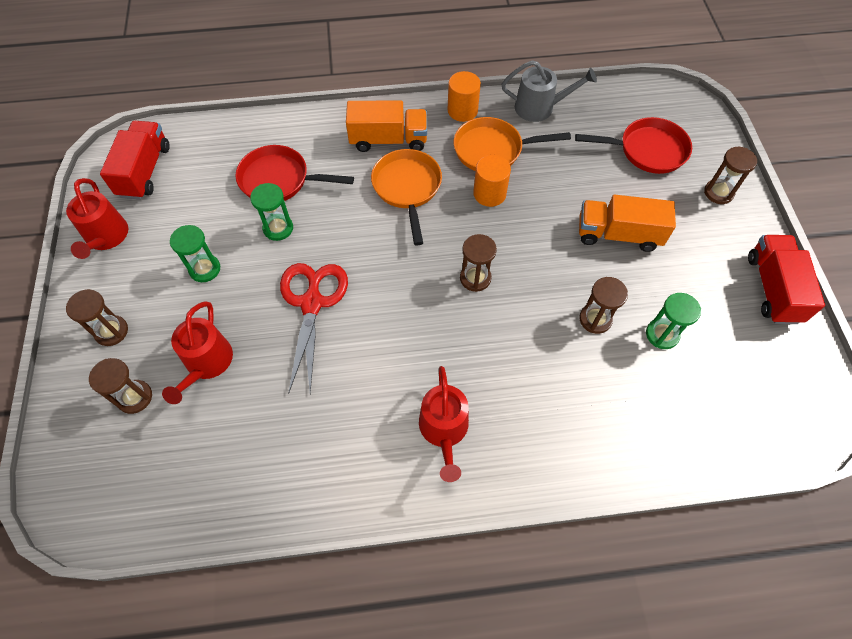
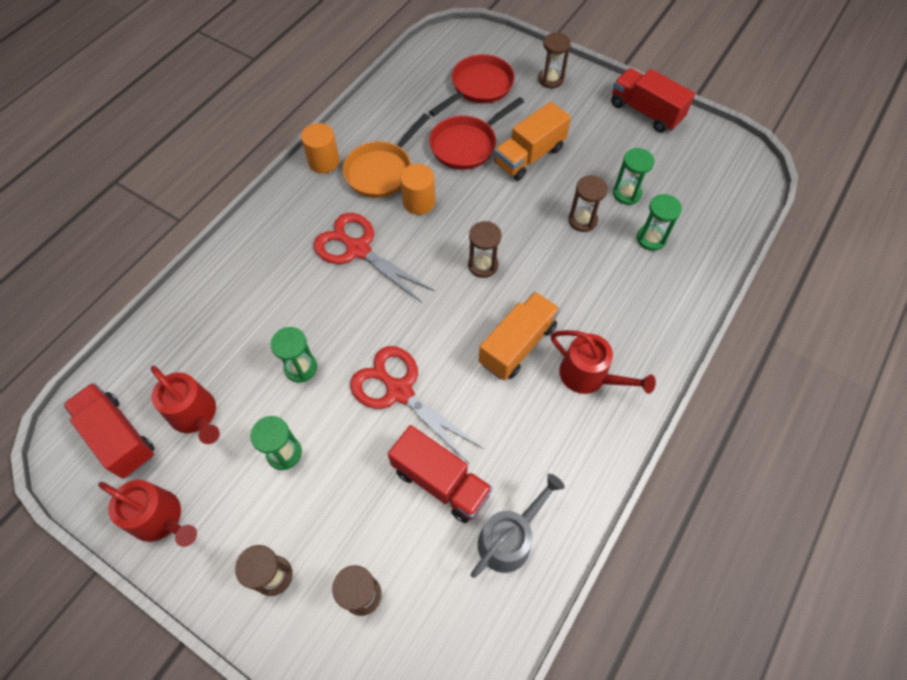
camera: 50 degrees left, 0 degrees up
red watering can [162,301,233,404] -> red watering can moved to [151,366,220,444]
red pan [235,145,354,201] -> red pan moved to [429,97,524,170]
orange truck [346,100,427,152] -> orange truck moved to [479,292,560,380]
orange pan [371,149,442,246] -> red scissors [314,213,434,303]
grey watering can [502,60,597,122] -> grey watering can moved to [471,474,565,578]
none -> red truck [388,425,493,523]
none -> green hourglass [637,194,682,251]

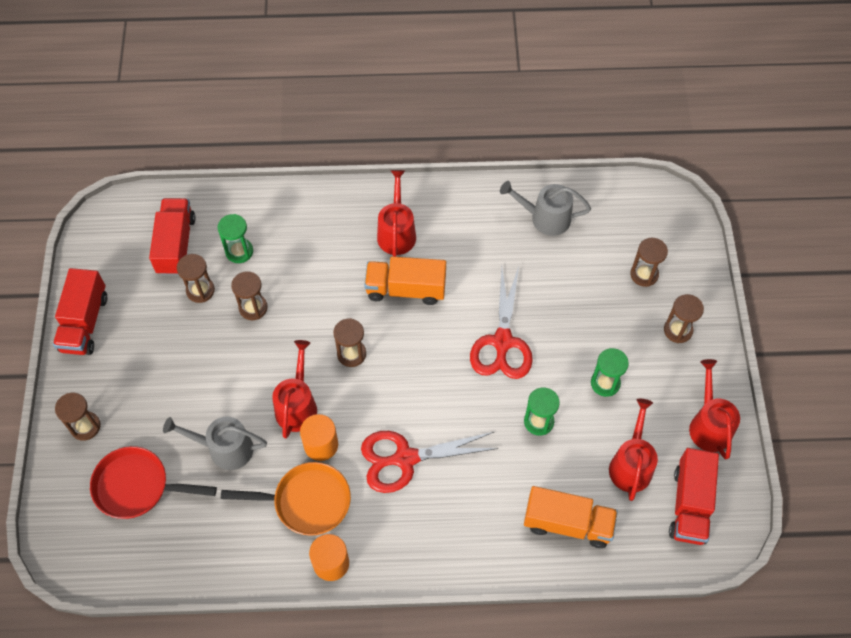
camera: 125 degrees left, 0 degrees up
red scissors [314,213,434,303] -> red scissors turned 75 degrees clockwise [361,431,499,493]
red truck [388,425,493,523] -> red truck moved to [149,198,196,275]
red pan [429,97,524,170] -> grey watering can [163,417,267,470]
orange truck [494,102,571,181] -> orange truck moved to [524,486,618,548]
green hourglass [613,148,654,205] -> brown hourglass [177,254,215,303]
none -> red watering can [272,340,317,439]

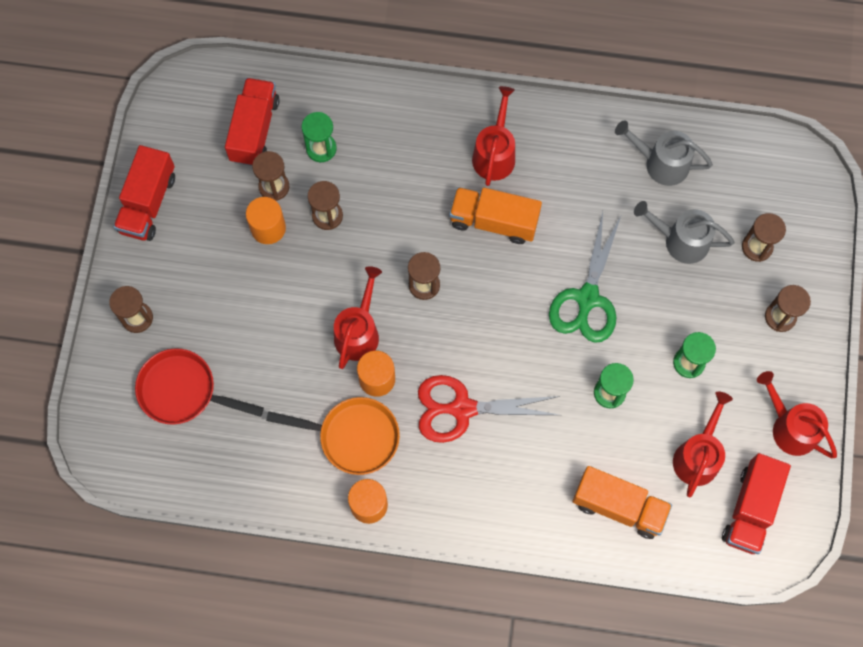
camera: 10 degrees right, 10 degrees up
grey watering can [163,417,267,470] -> grey watering can moved to [634,201,734,264]
red scissors [470,266,533,379] -> green scissors [549,212,622,343]
red watering can [689,359,740,460] -> red watering can turned 45 degrees counterclockwise [757,371,837,458]
none -> orange cylinder [246,197,286,244]

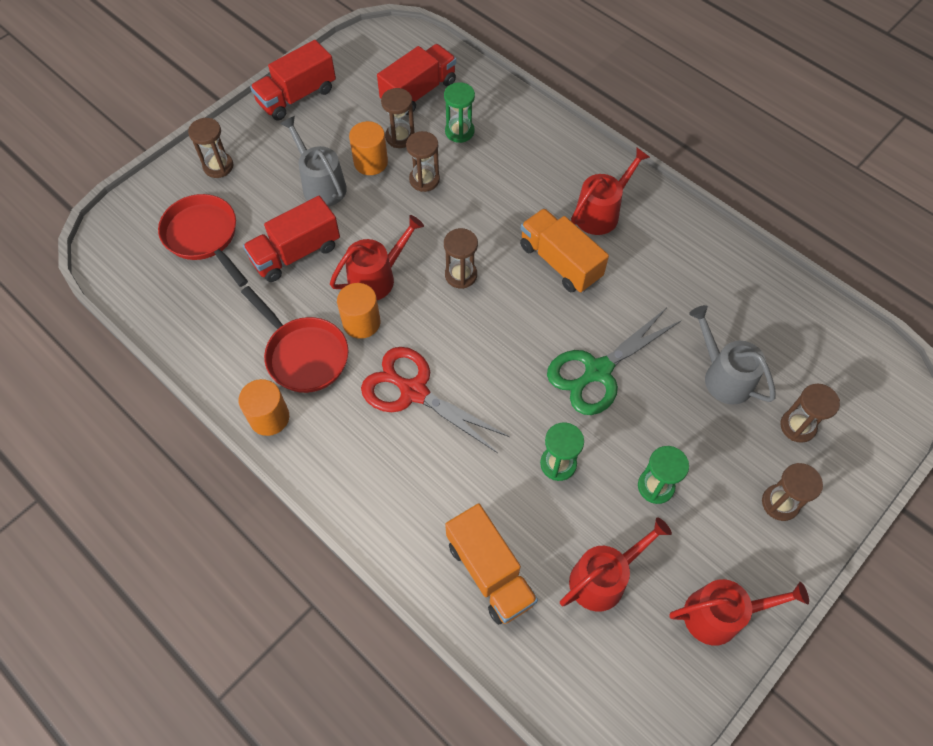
camera: 35 degrees right, 10 degrees down
orange pan [266,397,400,475] -> red pan [241,286,348,393]
grey watering can [615,120,713,186] -> grey watering can moved to [280,116,347,206]
red truck [722,453,791,554] -> red truck moved to [243,196,340,282]
red watering can [757,371,837,458] -> red watering can turned 90 degrees clockwise [669,579,809,646]

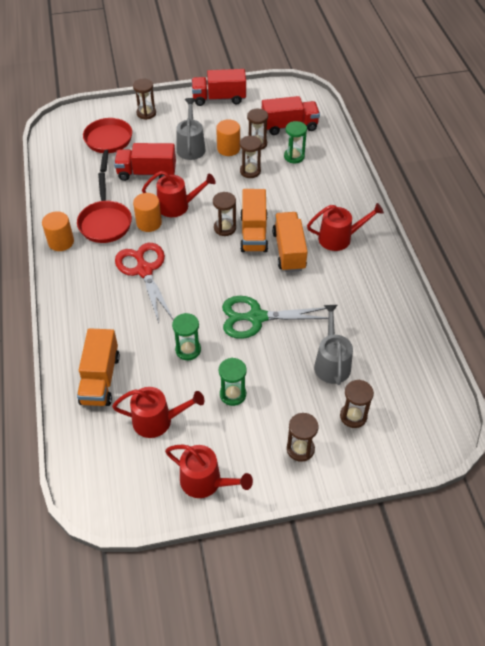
camera: 35 degrees right, 10 degrees down
none -> orange truck [240,189,268,252]

